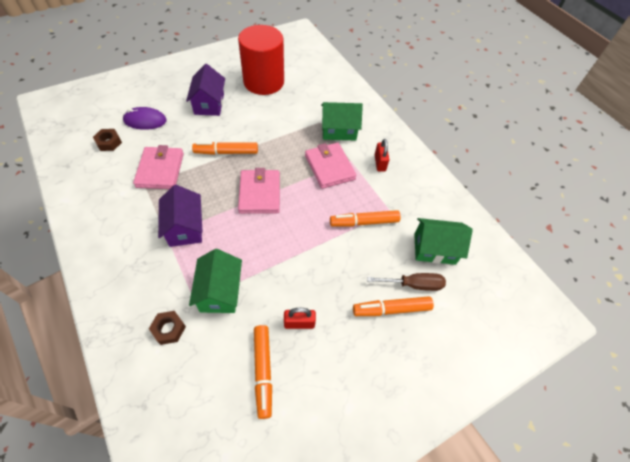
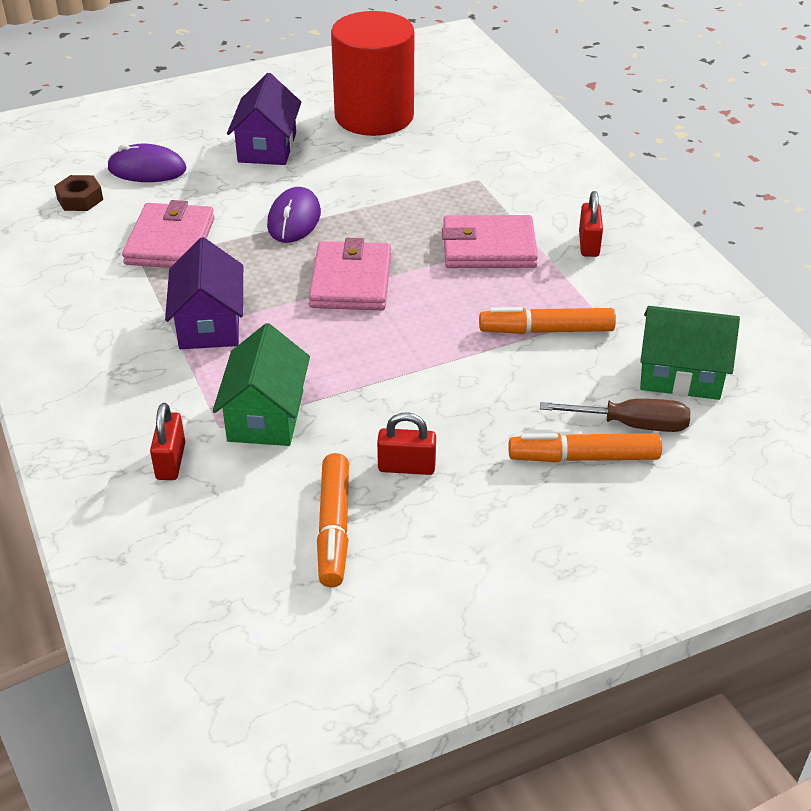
camera: 10 degrees right, 15 degrees down
brown nut [149,311,186,345] -> red padlock [150,403,185,480]
orange marker [192,142,258,155] -> purple mouse [267,187,321,243]
pink wallet [305,143,357,189] -> pink wallet turned 75 degrees counterclockwise [442,215,538,268]
green house [321,102,363,140] -> none

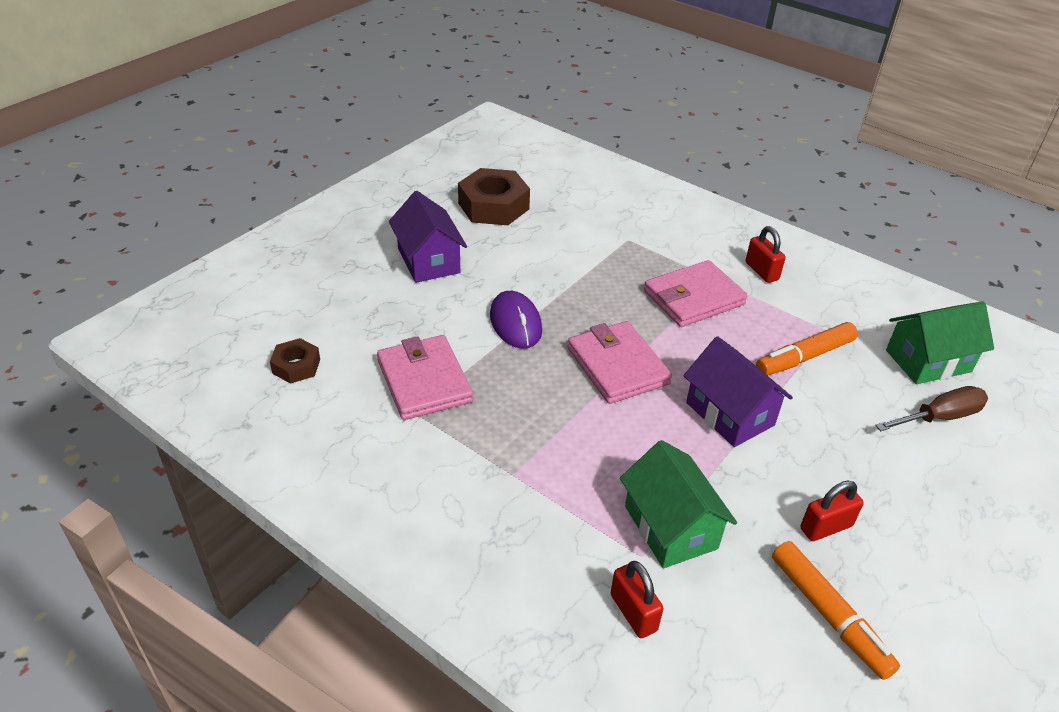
camera: 30 degrees left, 0 degrees up
purple mouse [107,144,186,182] -> none
purple house [165,237,243,349] -> purple house moved to [683,336,793,447]
red cylinder [331,11,414,136] -> brown nut [458,168,530,225]
orange marker [508,433,662,462] -> none

